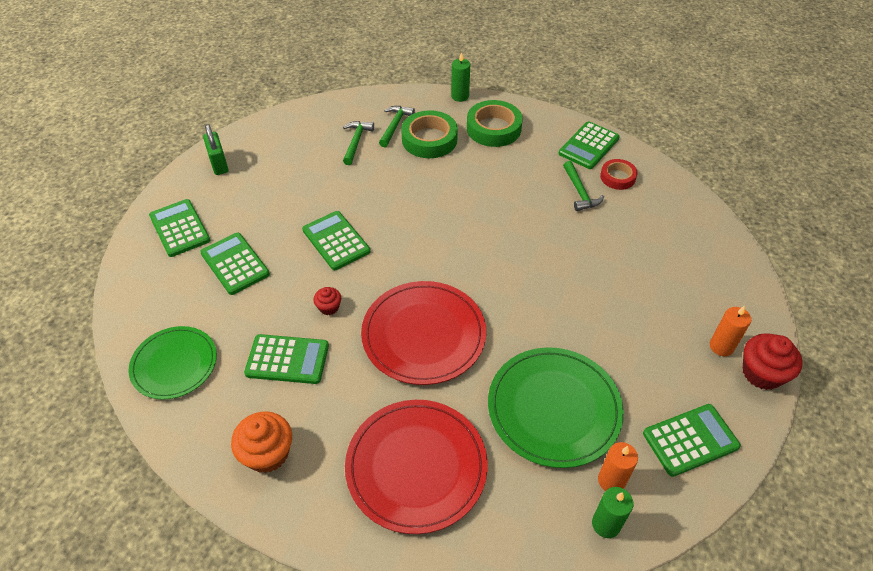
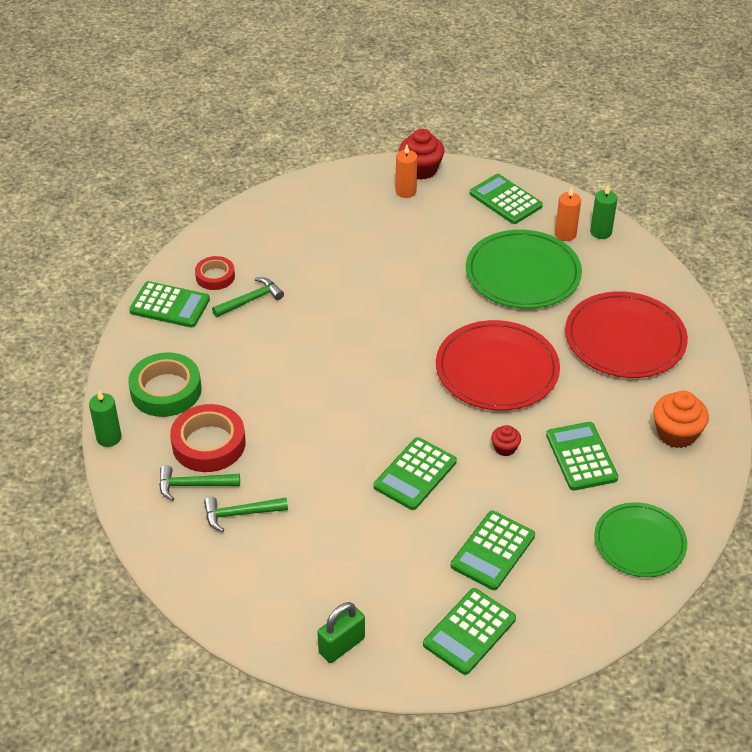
camera: 110 degrees left, 5 degrees down
green tape [401,110,458,158] -> red tape [170,404,245,472]

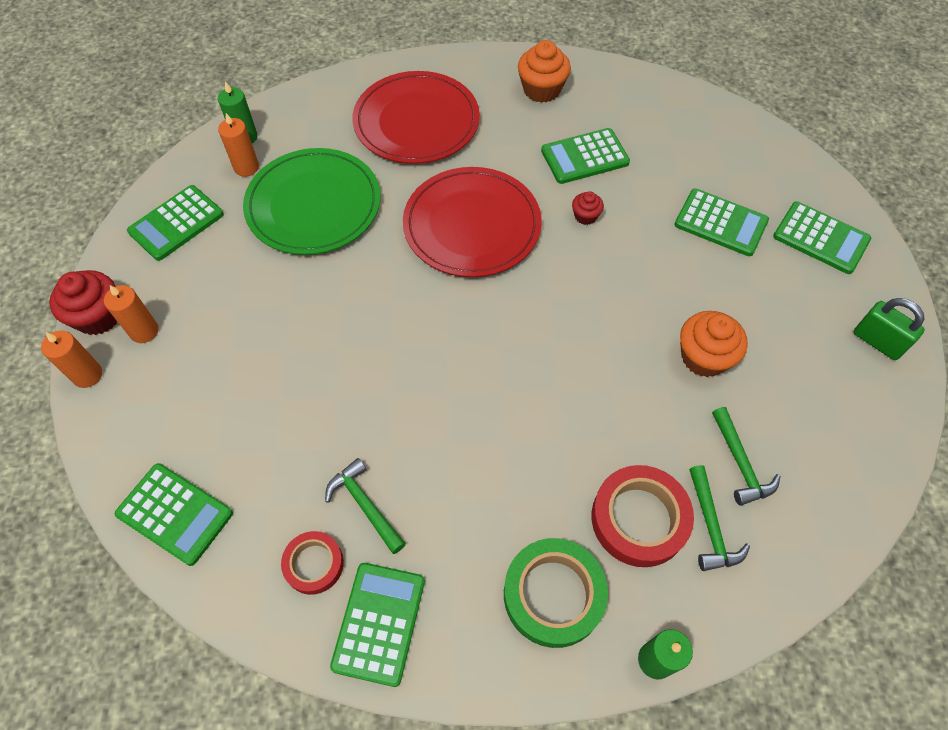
camera: 95 degrees left, 15 degrees up
green calculator [373,437,457,510] -> green calculator moved to [115,463,233,566]
green plate [594,502,687,577] -> none
none -> orange candle [41,330,102,388]
none -> orange cupcake [680,311,748,377]

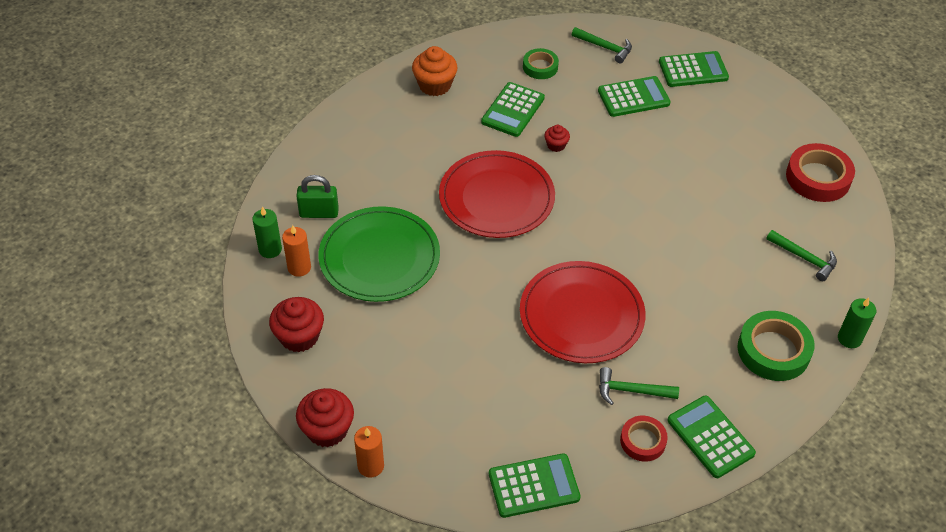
camera: 45 degrees left, 10 degrees down
orange candle [104,285,158,343] -> none
green calculator [127,185,224,261] -> red cupcake [269,297,324,352]
red plate [352,71,480,164] -> red plate moved to [520,261,645,363]
red tape [591,465,694,567] -> red tape moved to [786,143,855,202]
orange cupcake [680,311,748,377] -> none
green hammer [712,407,781,506] -> green hammer moved to [572,27,632,63]
green padlock [854,298,925,360] -> green padlock moved to [296,175,339,218]
none -> green tape [523,48,559,79]

